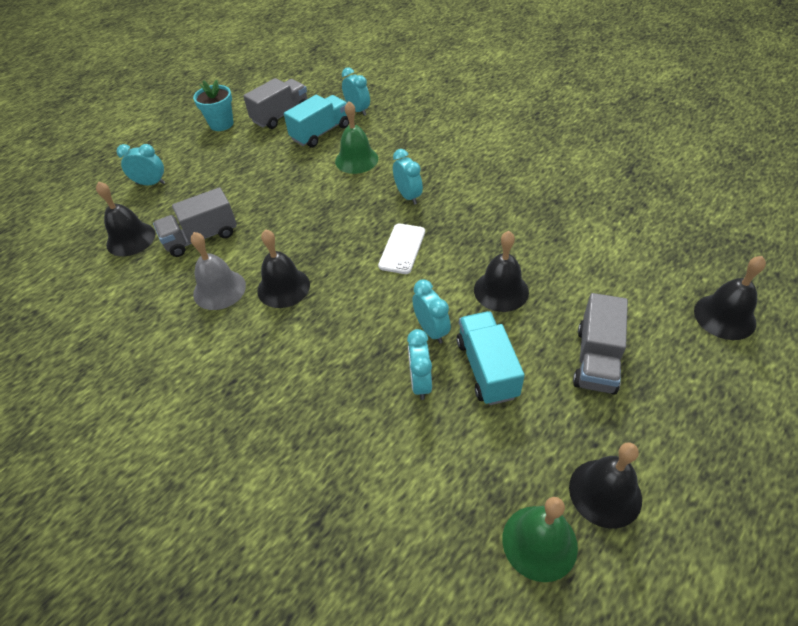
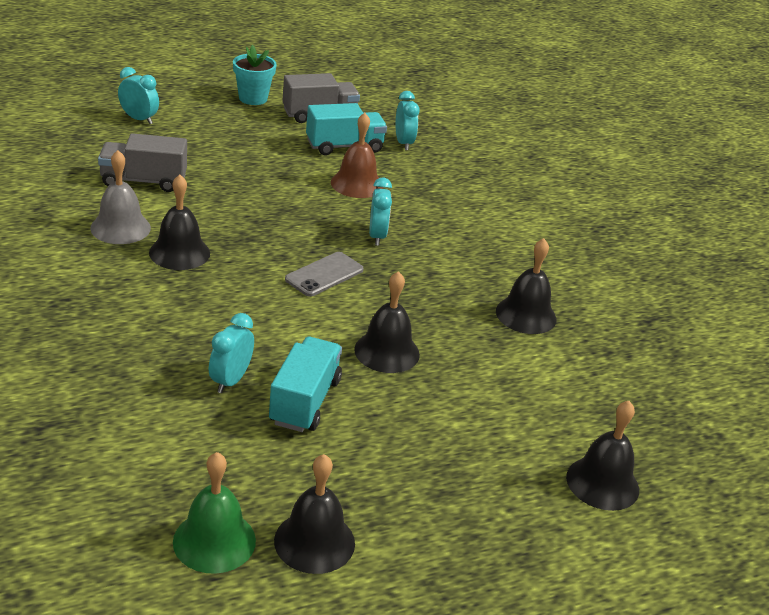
camera: 20 degrees right, 15 degrees down
black bell [96,181,155,256] -> black bell moved to [496,238,556,334]
green bell [335,101,378,174] -> brown bell [331,113,383,198]
white phone [378,223,425,274] -> grey phone [285,252,363,297]
turquoise clock [412,279,451,344] -> none
grey truck [573,293,628,395] -> none

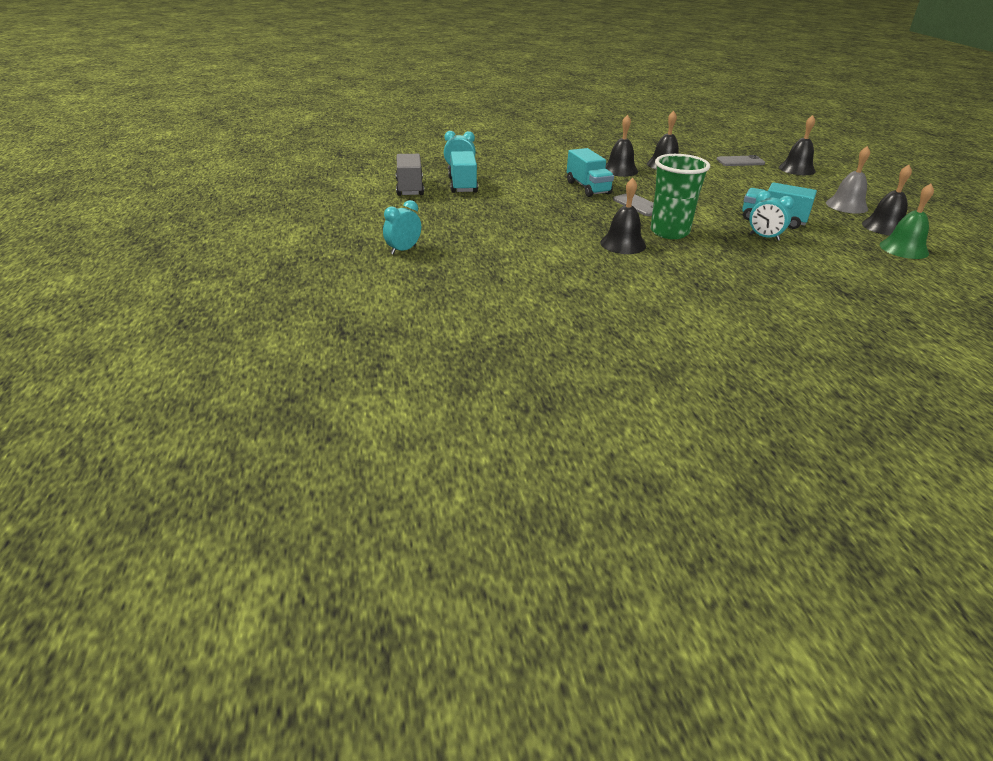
camera: 75 degrees left, 0 degrees up
grey bell [90,150,151,244] -> grey bell moved to [826,146,870,214]
grey truck [98,133,187,192] -> none
turquoise flower pot [233,45,277,105] -> none
brown bell [331,113,383,198] -> none
black bell [354,271,420,373] -> black bell moved to [605,115,638,177]
turquoise clock [369,177,392,246] -> turquoise truck [567,148,614,197]
none -> green cup [651,154,710,239]
none -> grey phone [716,155,765,166]

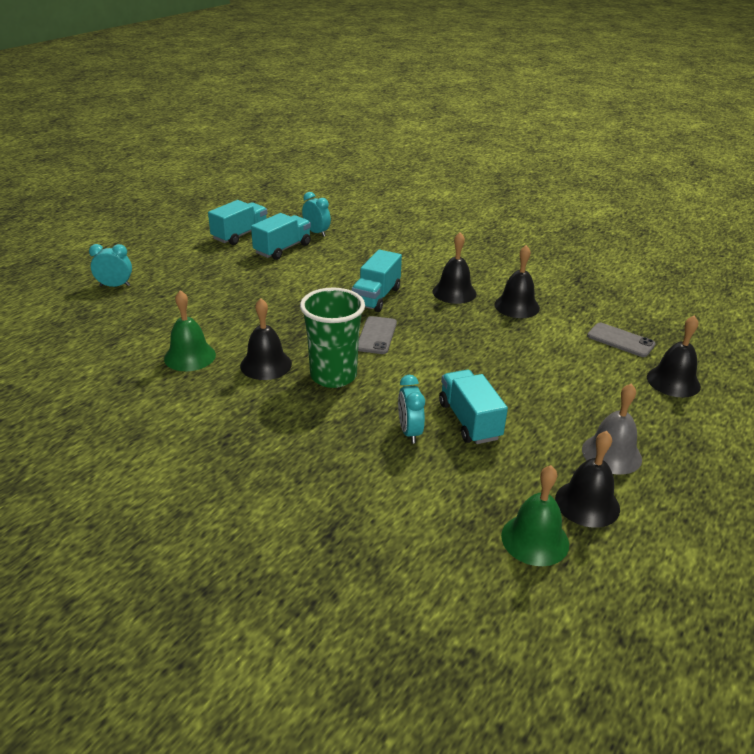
camera: 45 degrees right, 0 degrees up
grey truck [396,154,424,196] -> turquoise truck [208,200,267,245]
none -> green bell [164,290,216,371]

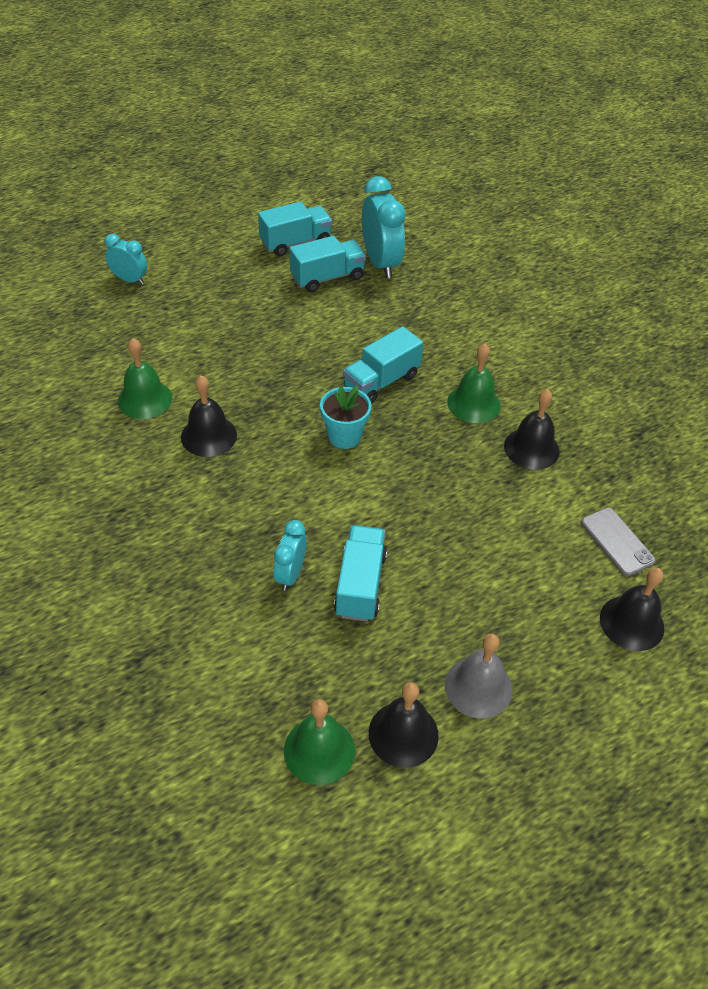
camera: 25 degrees right, 15 degrees up
green cup [300,288,365,388] -> none
turquoise clock [302,192,331,237] -> turquoise clock [362,176,405,278], size x1.74
grey phone [358,316,397,354] -> turquoise flower pot [320,385,371,449]
black bell [433,232,476,304] -> green bell [447,344,501,423]

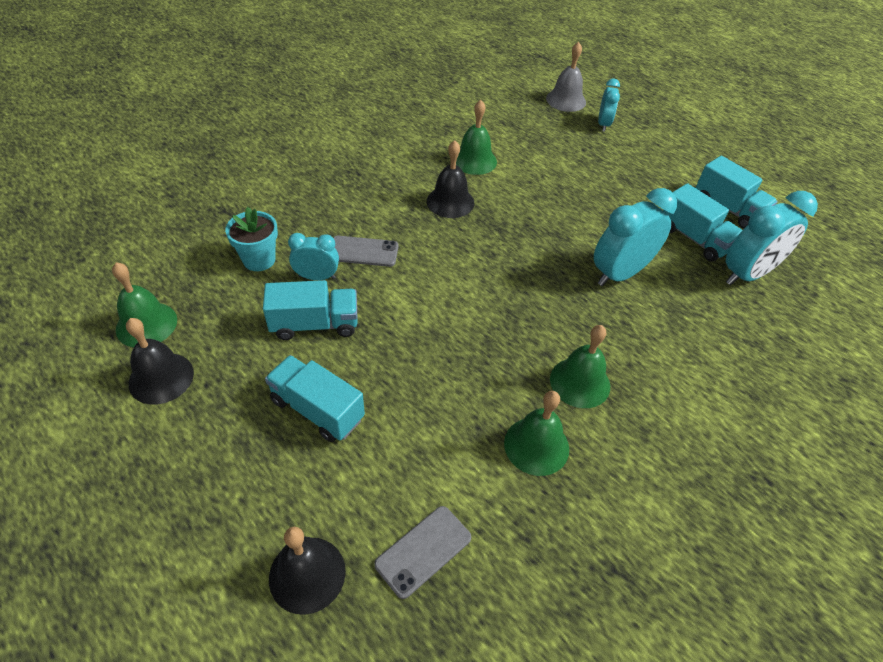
camera: 75 degrees right, 0 degrees up
turquoise flower pot [320,385,371,449] -> turquoise flower pot moved to [225,207,278,271]
turquoise truck [343,326,423,404] -> turquoise truck moved to [265,355,365,442]
grey bell [445,634,512,718] -> grey bell moved to [546,42,586,112]
black bell [504,389,560,470] -> green bell [504,391,569,476]
none -> grey phone [333,236,399,267]
none -> turquoise clock [594,188,677,286]

